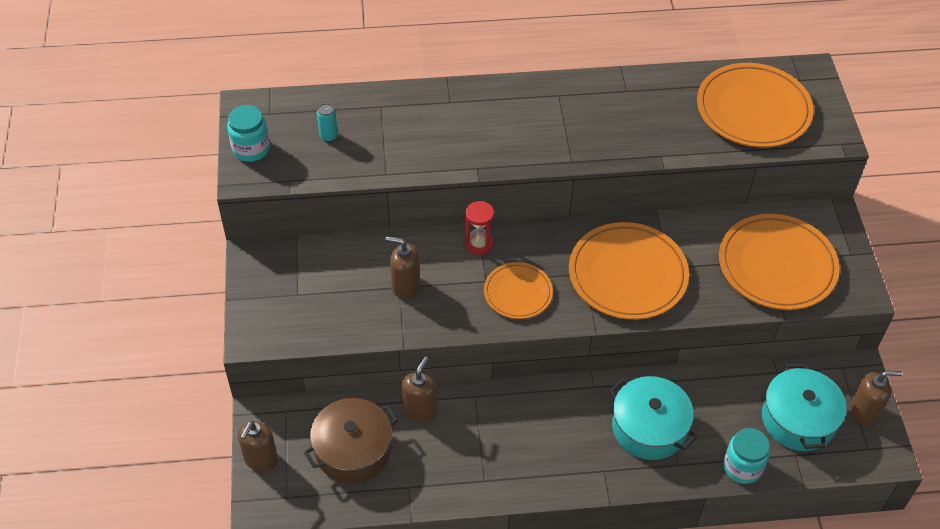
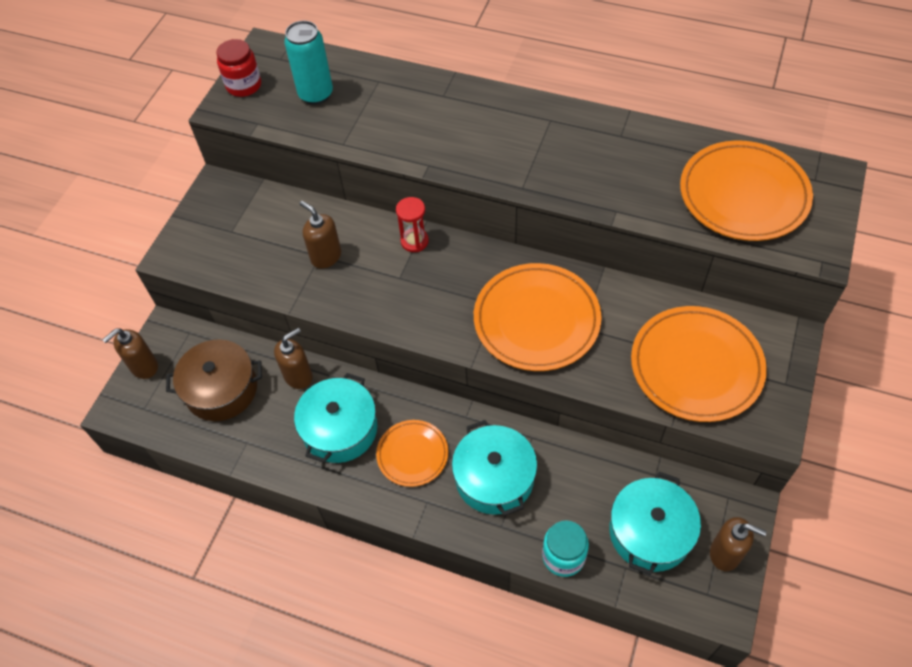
camera: 30 degrees right, 5 degrees up
turquoise jar [227,105,270,162] -> red jar [216,39,261,97]
turquoise can [317,103,338,142] -> turquoise can [284,21,333,105], size x2.00
orange plate [484,262,553,319] -> orange plate moved to [376,420,448,487]
none -> turquoise pot [294,373,377,463]

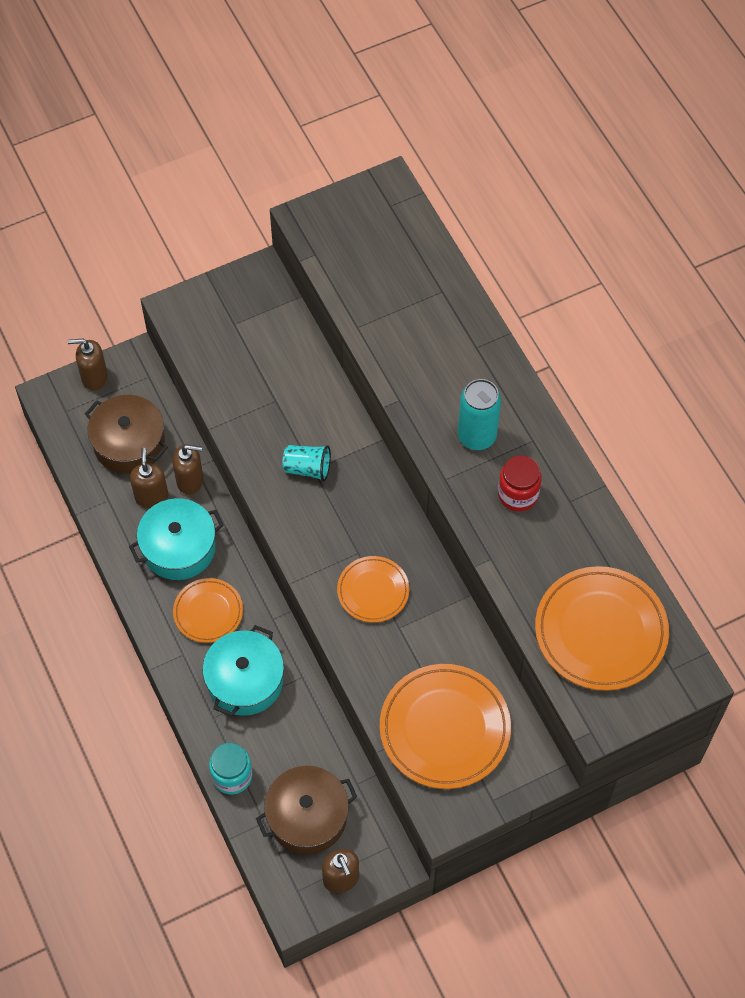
camera: 40 degrees right, 5 degrees up
red jar [216,39,261,97] -> red jar moved to [498,455,542,511]
turquoise can [284,21,333,105] -> turquoise can moved to [458,379,501,450]
brown soap dispenser [299,201,341,269] -> brown soap dispenser moved to [130,447,169,508]
red hourglass [396,197,429,252] -> none
orange plate [474,263,602,371] -> orange plate [337,556,409,623], size x0.57
turquoise pot [610,472,701,575] -> brown pot [256,766,357,854]
none -> turquoise cup [282,445,331,481]

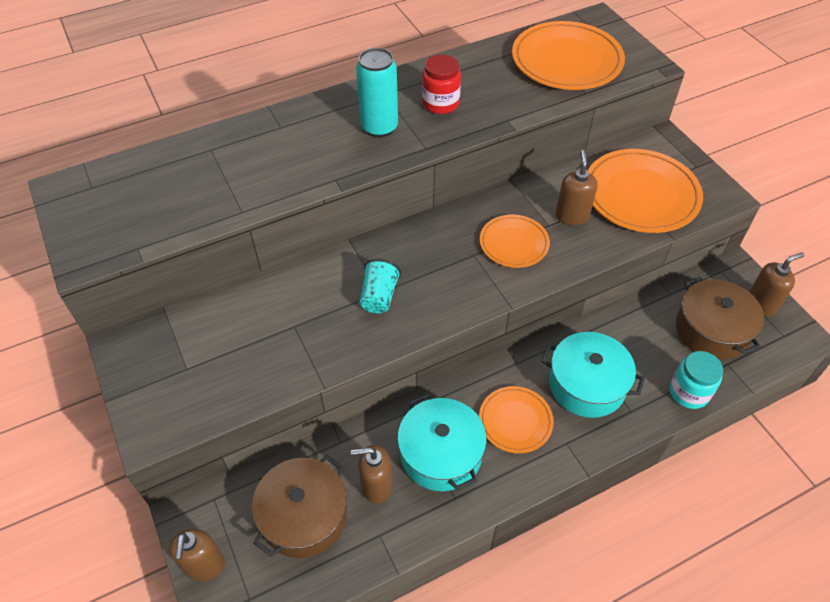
camera: 90 degrees left, 10 degrees down
brown soap dispenser [173,444,204,495] -> brown soap dispenser moved to [556,150,598,225]

